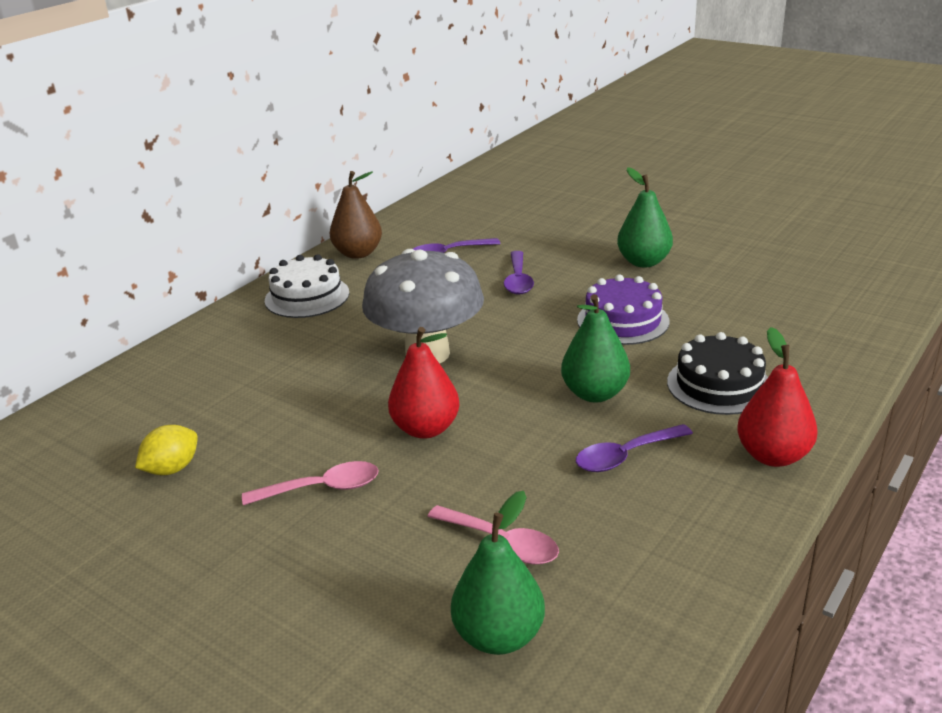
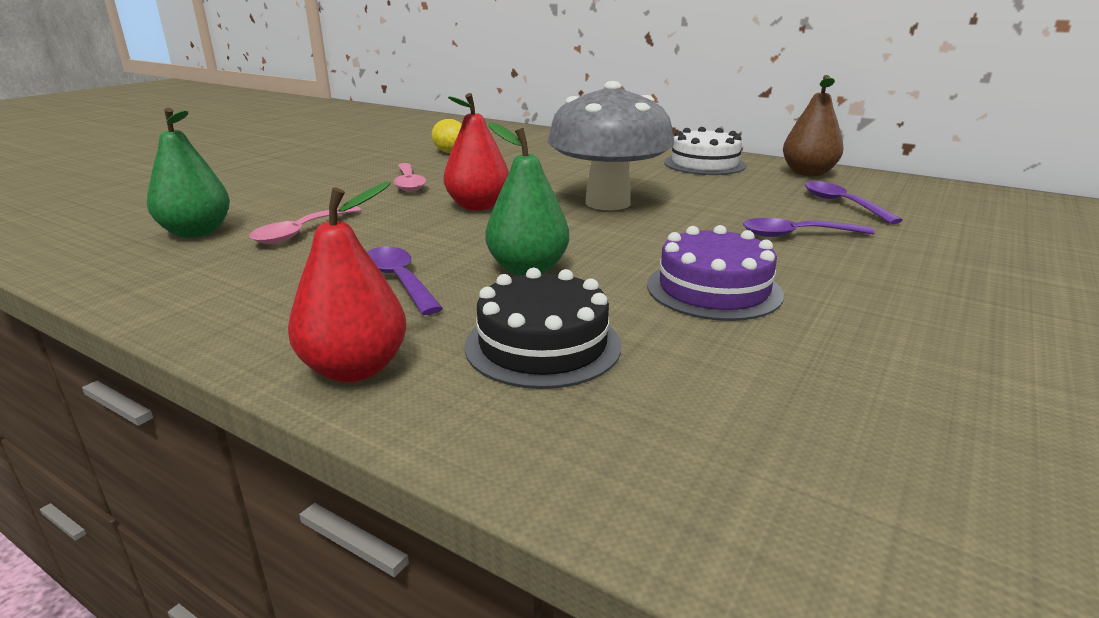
camera: 85 degrees right, 5 degrees down
green pear [617,167,673,268] -> none

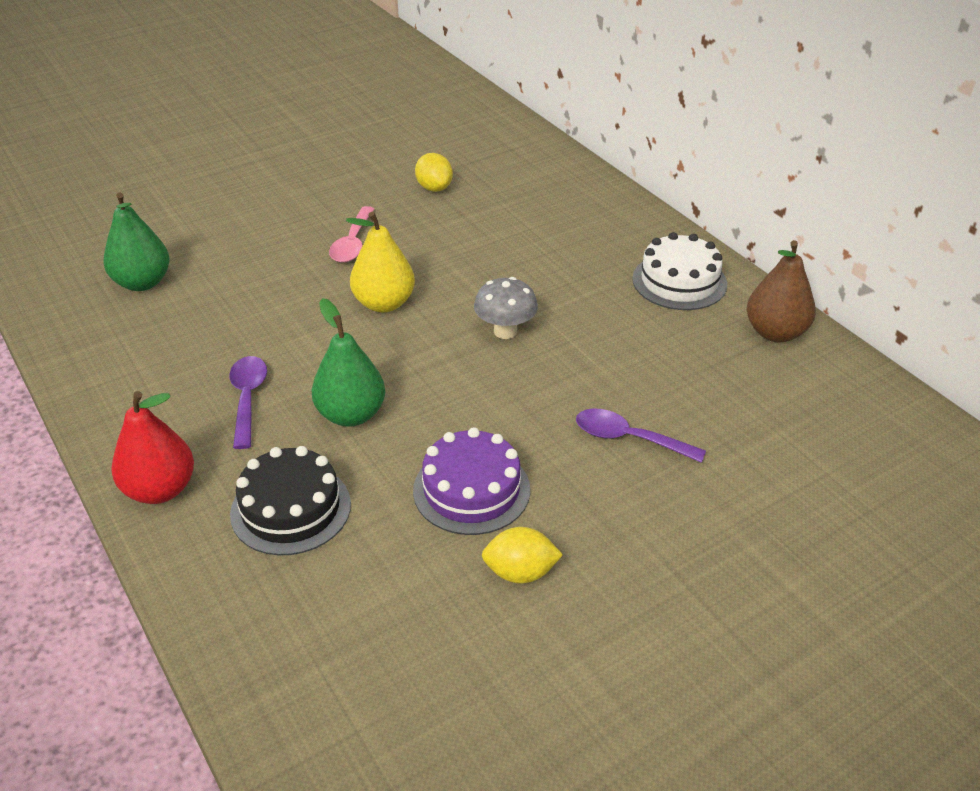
camera: 25 degrees right, 15 degrees up
pink spoon [249,206,361,244] -> none
red pear [443,93,509,211] -> yellow pear [346,211,415,313]
grey mushroom [548,81,674,210] -> grey mushroom [474,277,538,339], size x0.51
purple spoon [805,181,903,224] -> none
none -> yellow lemon [482,527,563,584]

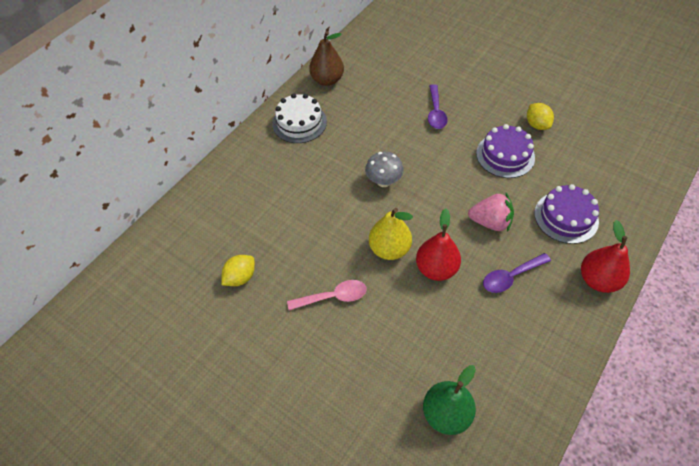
camera: 110 degrees left, 15 degrees up
black cake [230,446,351,556] -> purple cake [534,184,599,244]
green pear [312,298,385,427] -> pink strawberry [468,193,514,232]
none -> red pear [416,209,461,281]

